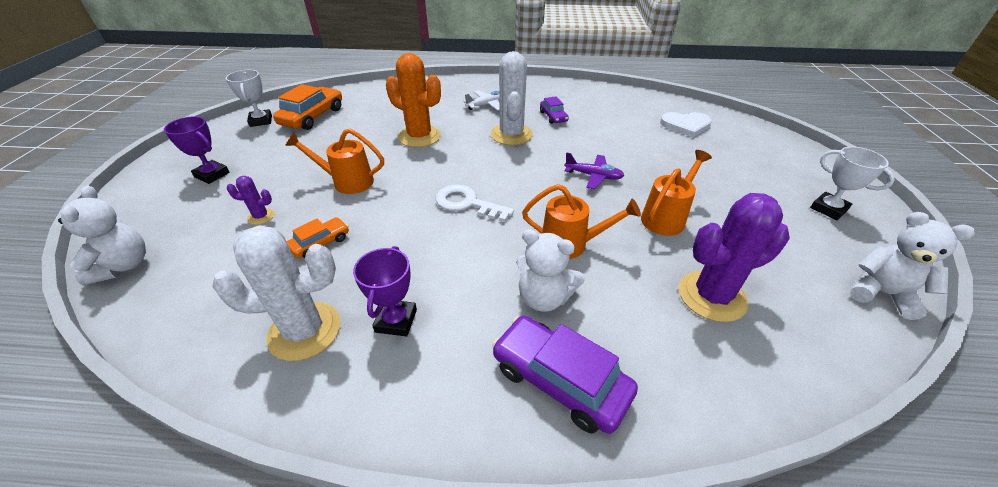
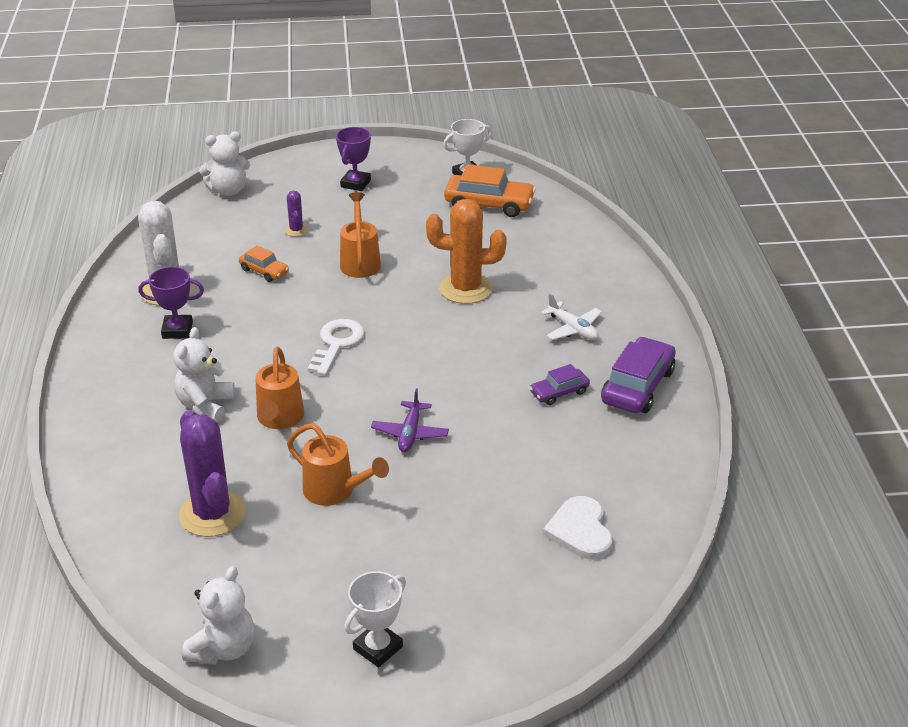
camera: 80 degrees right, 5 degrees down
orange cactus [386,53,441,147] -> orange cactus turned 75 degrees clockwise [426,199,507,304]
white cactus [491,51,533,145] -> none
purple car [492,316,638,434] -> purple car moved to [601,337,676,413]

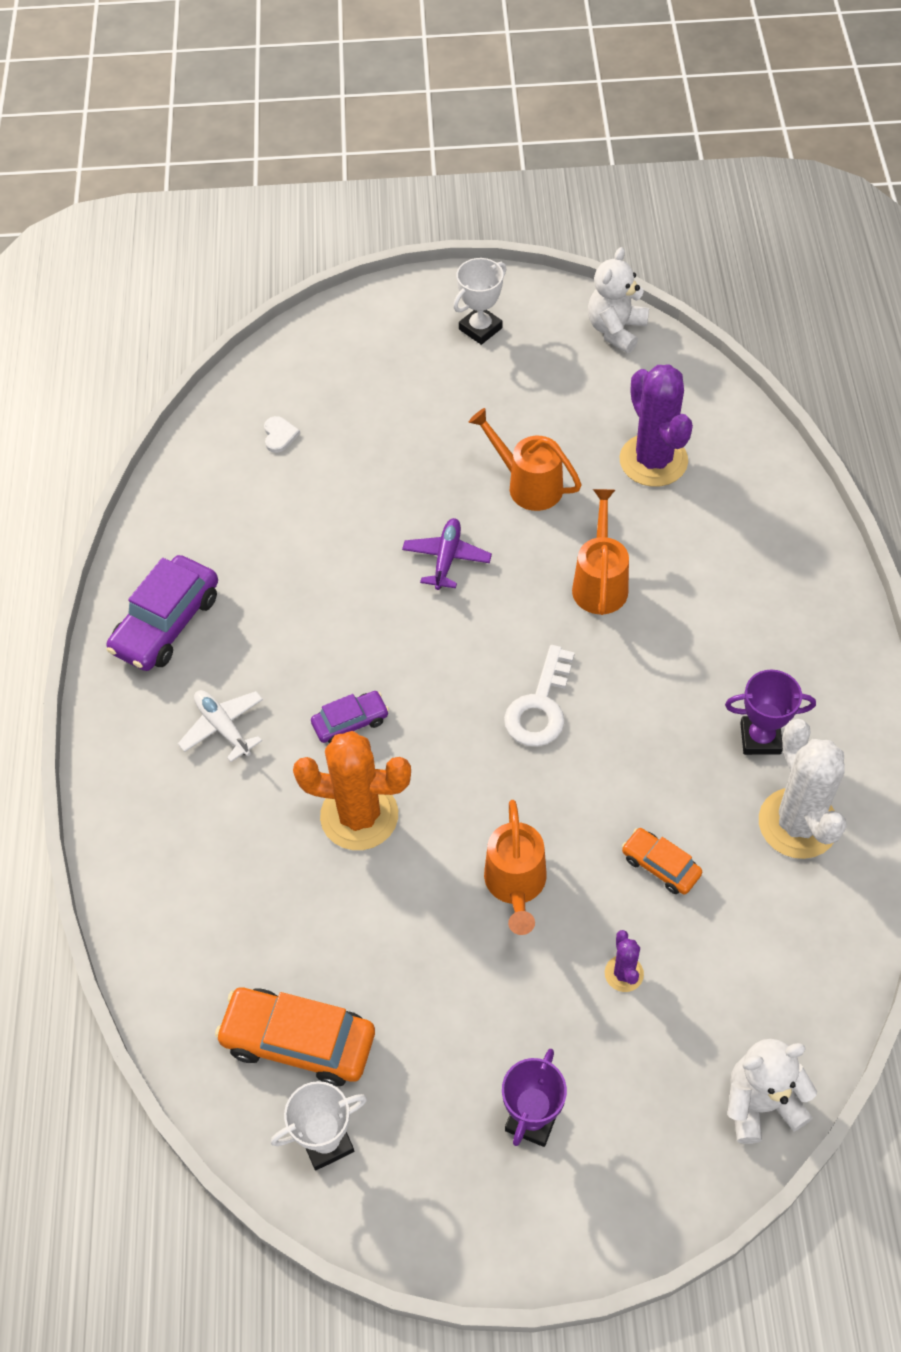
camera: 175 degrees left, 20 degrees up
white teddy bear [173,327,235,423] -> none
purple car [530,364,590,405] -> purple car moved to [311,691,389,743]
white heart [543,496,613,560] -> white heart [264,416,300,453], size x0.54

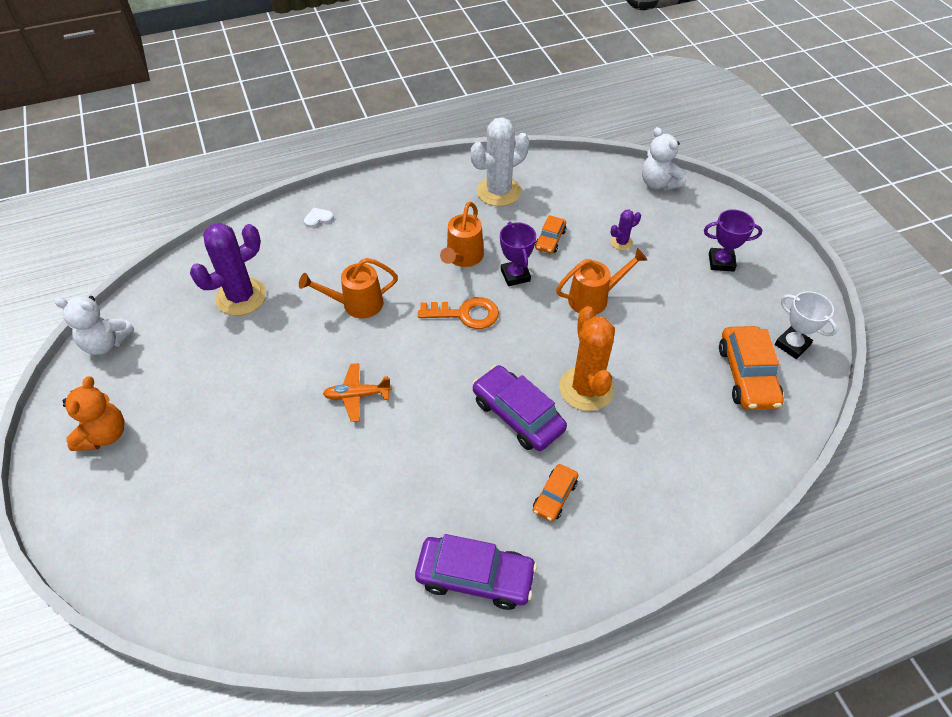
camera: 110 degrees left, 5 degrees down
white plane [178,690,263,762] -> orange car [533,464,578,522]
white heart [264,416,300,453] -> white heart moved to [304,208,334,228]
purple car [311,691,389,743] -> purple car [472,365,567,451], size x1.79
purple plane [402,518,492,590] -> orange plane [323,363,392,422]
white trophy [453,258,506,345] -> orange teddy bear [63,376,124,451]
orange watering can [469,408,581,511] -> orange watering can moved to [440,201,484,267]
white key [504,645,575,747] -> orange key [418,297,499,329]
purple trophy [725,670,816,755] -> purple trophy moved to [500,222,536,286]

